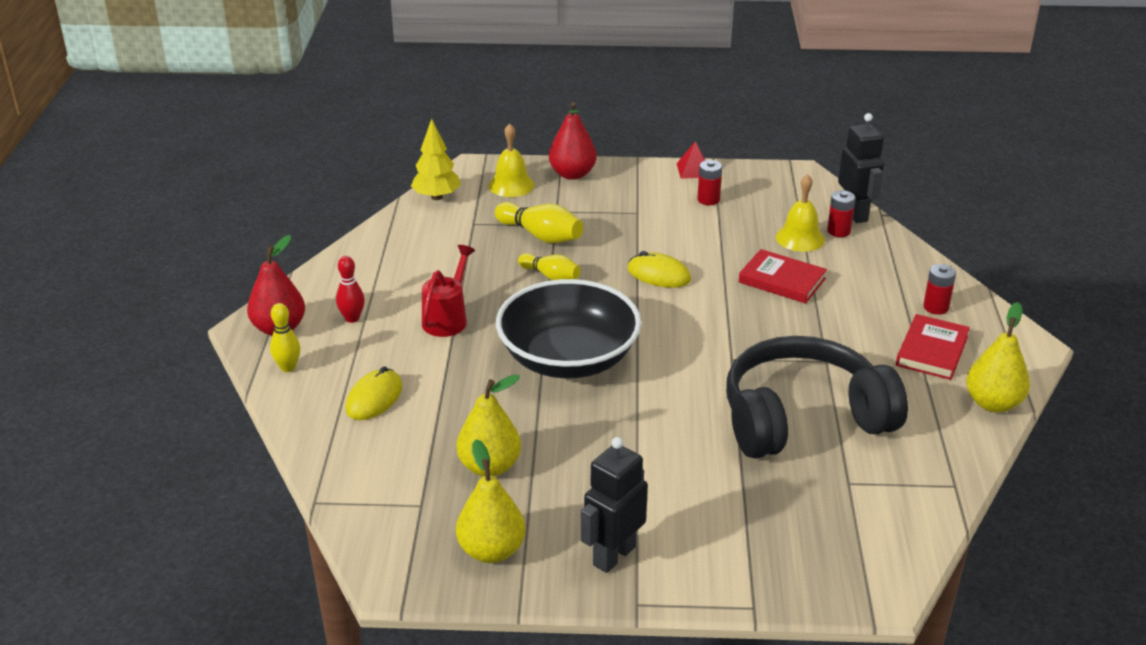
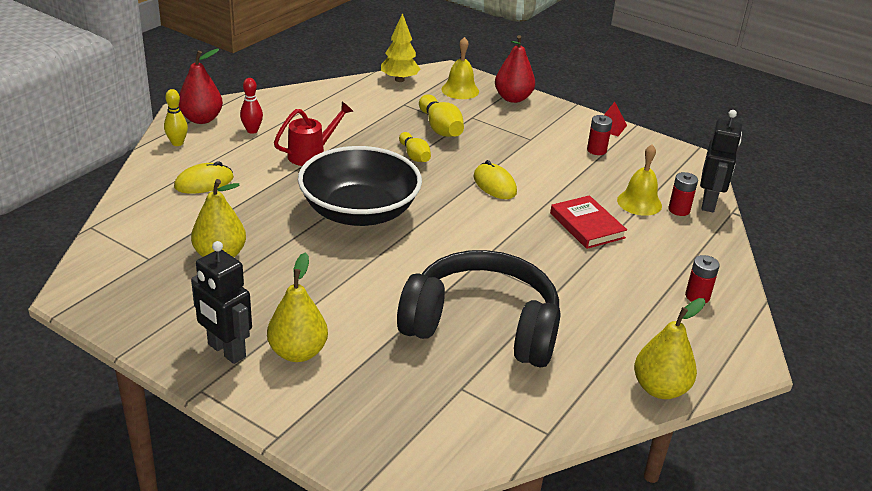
camera: 30 degrees right, 0 degrees up
yellow pear [456,439,526,563] -> yellow pear moved to [267,253,328,362]
black robot [581,437,648,573] -> black robot turned 120 degrees counterclockwise [191,241,252,364]
red book [896,314,970,380] -> none

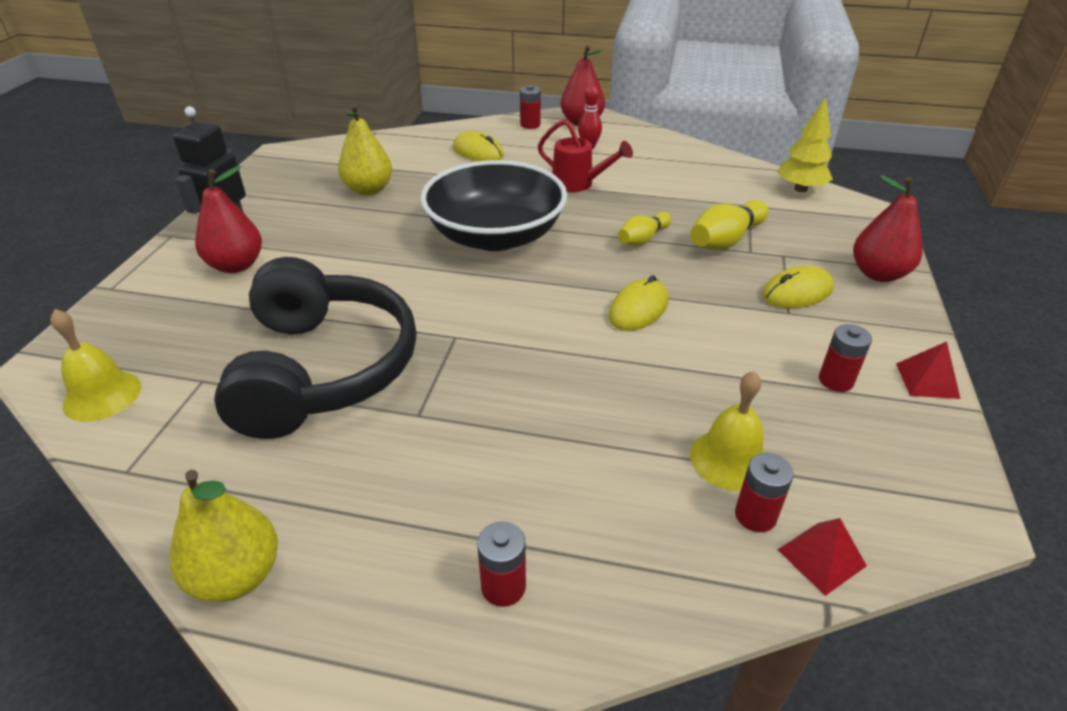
camera: 70 degrees right, 5 degrees up
yellow bowling pin [164,89,188,146] -> red battery [520,85,541,129]
yellow pear [267,253,328,362] -> red pear [195,166,262,273]
yellow bell [441,37,479,99] -> yellow bell moved to [50,309,142,422]
red book [550,195,627,249] -> none
black robot [700,110,742,212] -> red pyramid [778,518,867,596]
none -> yellow mouse [762,266,834,308]

